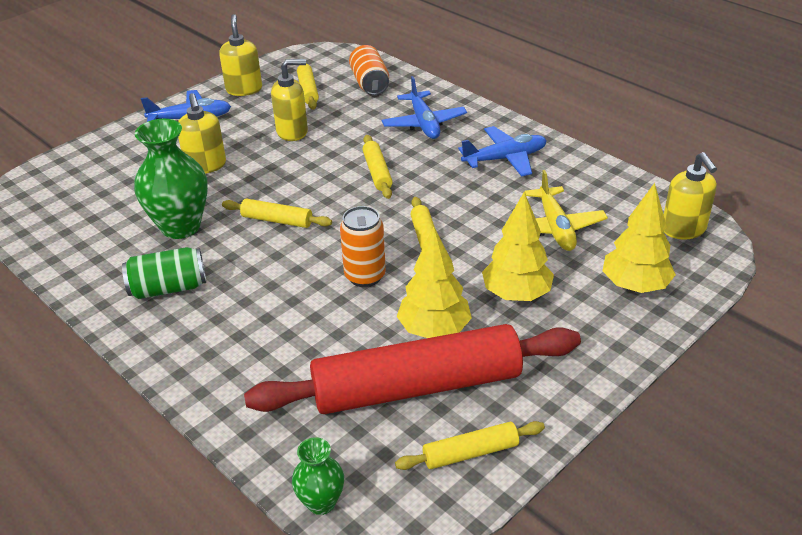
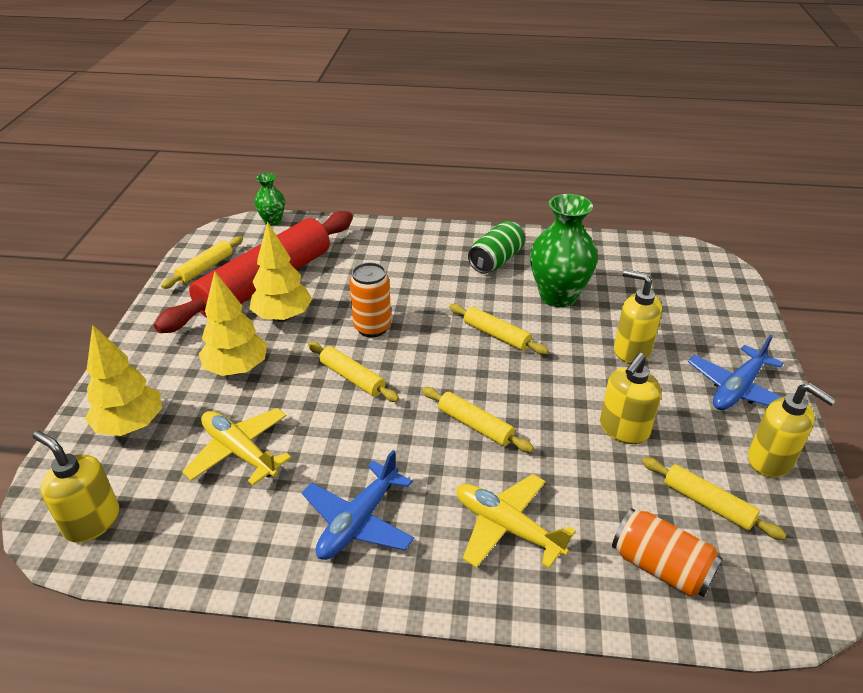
camera: 140 degrees right, 0 degrees up
yellow rolling pin [222,199,332,228] -> yellow rolling pin turned 60 degrees clockwise [449,304,549,355]
blue plane [382,76,467,139] -> yellow plane [456,474,576,568]

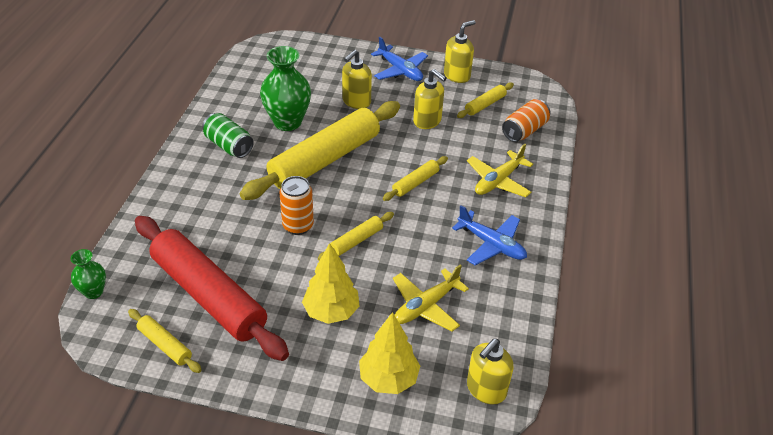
camera: 85 degrees left, 5 degrees up
yellow tree [250,221,312,322] -> none
yellow rolling pin [449,304,549,355] -> yellow rolling pin [240,101,400,200], size x2.32

